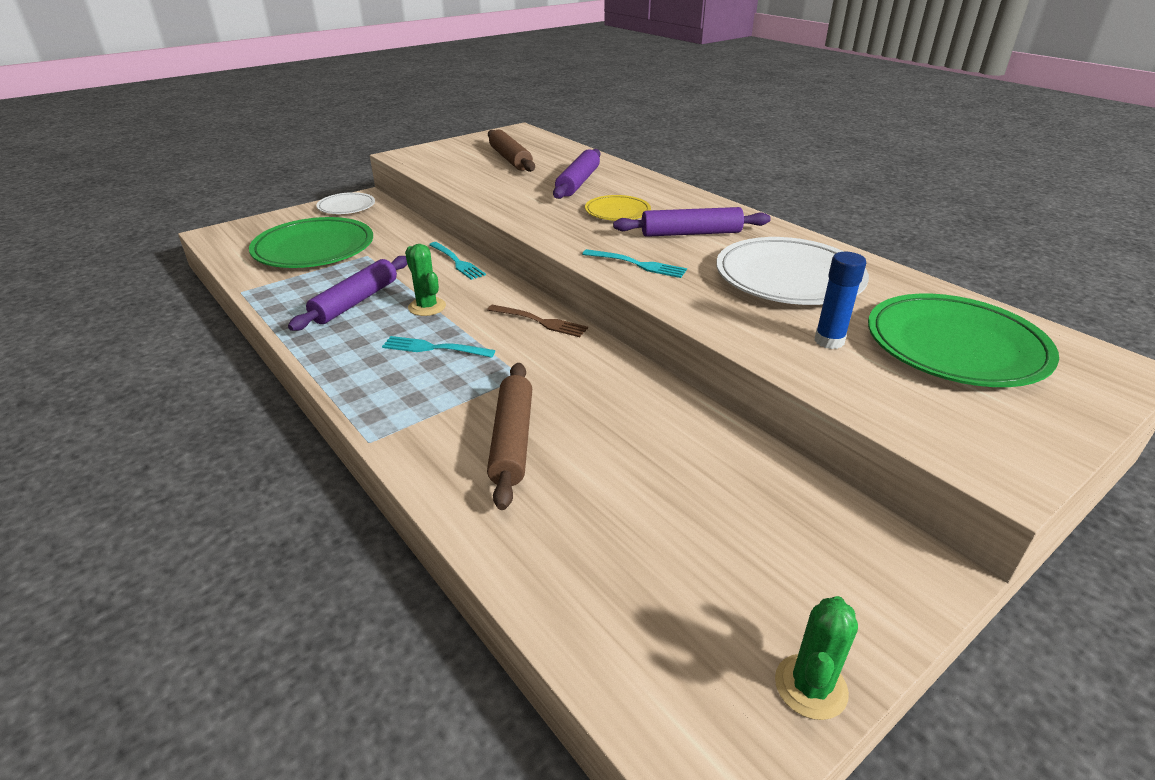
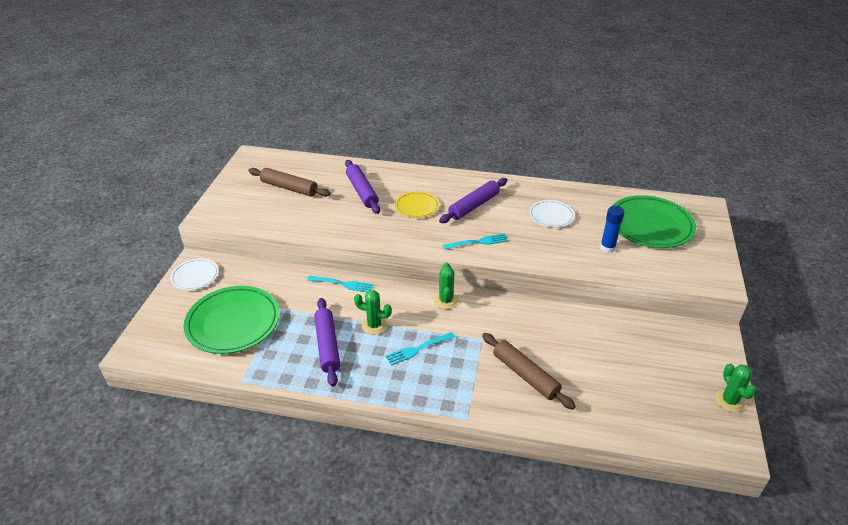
camera: 40 degrees left, 5 degrees up
brown fork [487,305,588,337] -> green cactus [434,262,459,309]
white plate [716,237,869,305] -> white plate [529,200,575,228], size x0.54

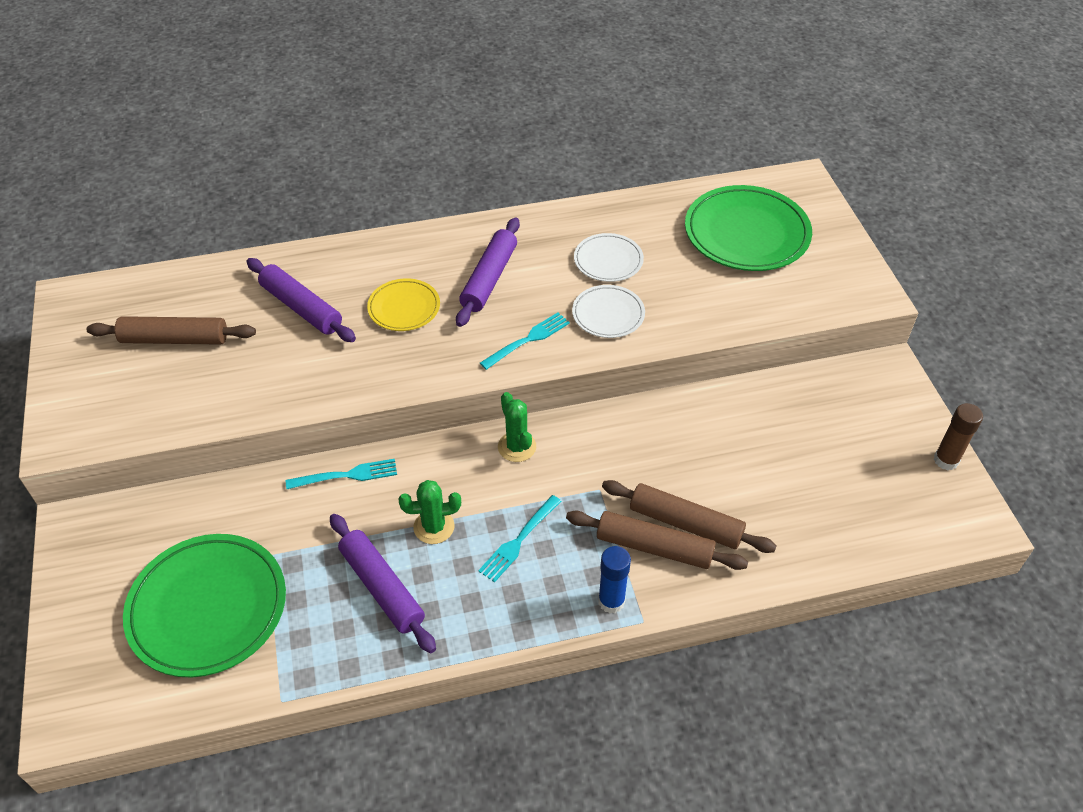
camera: 25 degrees left, 10 degrees up
white plate [170,258,219,290] -> white plate moved to [572,285,645,338]
blue glue stick [600,206,624,253] -> blue glue stick moved to [598,546,631,613]
green cactus [715,364,756,412] -> brown glue stick [934,403,983,470]
none -> brown rolling pin [566,511,748,570]

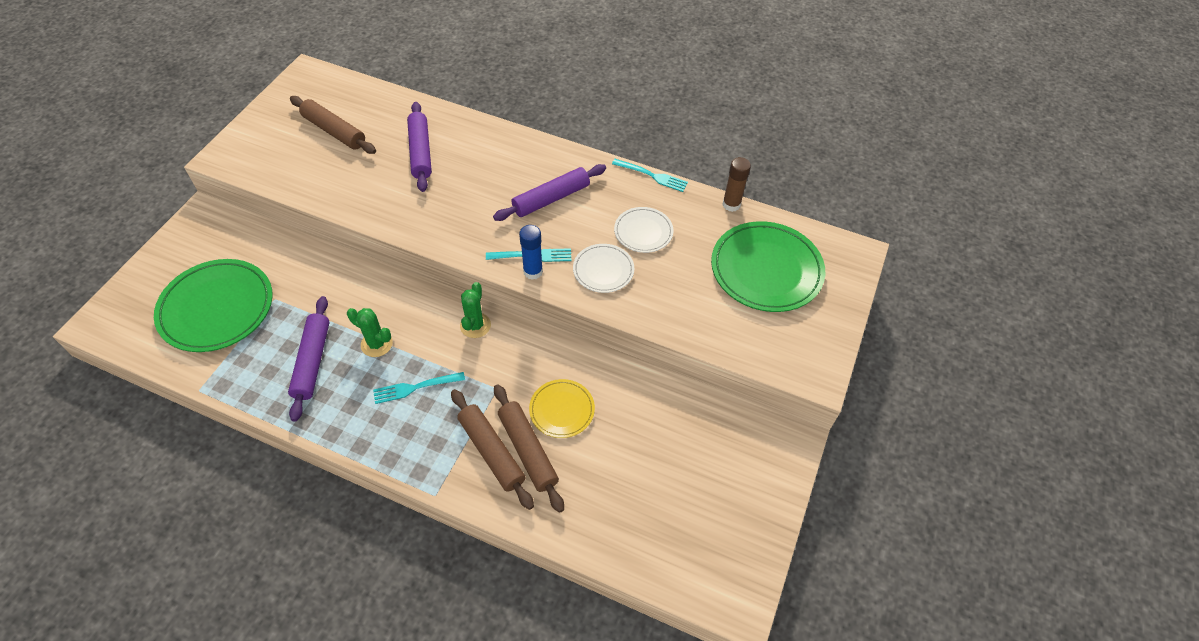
camera: 35 degrees right, 5 degrees up
turquoise fork [286,459,397,489] -> turquoise fork moved to [612,159,688,192]
yellow plate [367,278,440,331] -> yellow plate moved to [529,379,595,438]
blue glue stick [598,546,631,613] -> blue glue stick moved to [519,225,543,280]
brown glue stick [934,403,983,470] -> brown glue stick moved to [722,157,751,212]

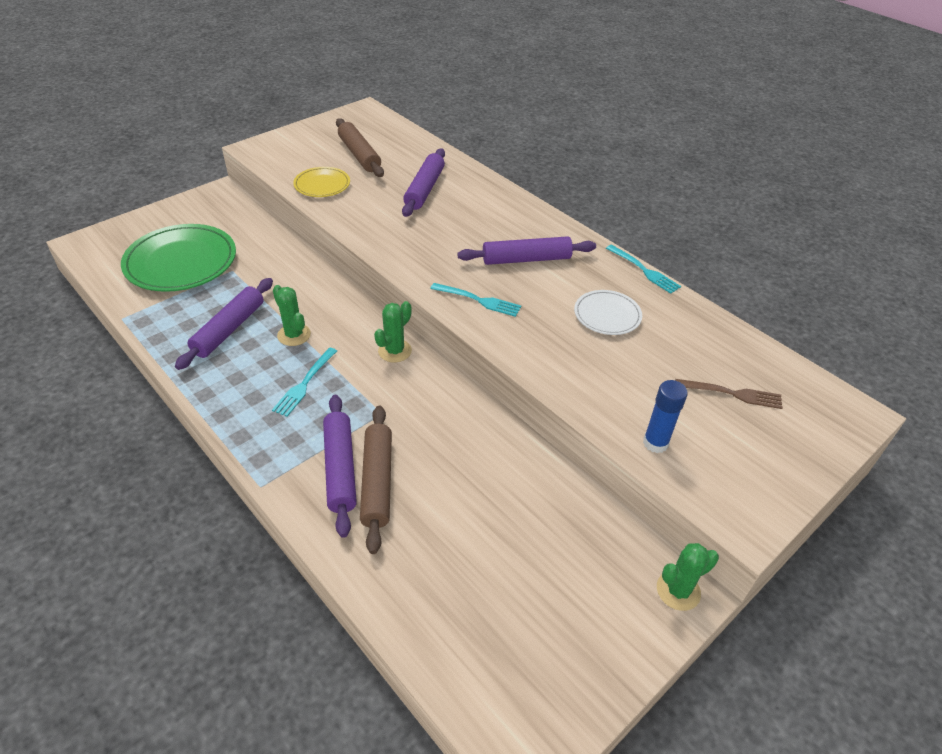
camera: 25 degrees right, 10 degrees down
turquoise fork [373,372,465,404] -> turquoise fork turned 75 degrees counterclockwise [272,347,337,417]
brown rolling pin [451,389,534,510] -> purple rolling pin [323,395,357,538]
blue glue stick [519,225,543,280] -> blue glue stick moved to [643,380,688,453]
yellow plate [529,379,595,438] -> yellow plate moved to [293,167,350,197]
white plate [573,244,634,293] -> none
green plate [711,221,825,312] -> brown fork [675,379,783,409]
brown glue stick [722,157,751,212] -> none
none -> green cactus [657,543,719,611]

